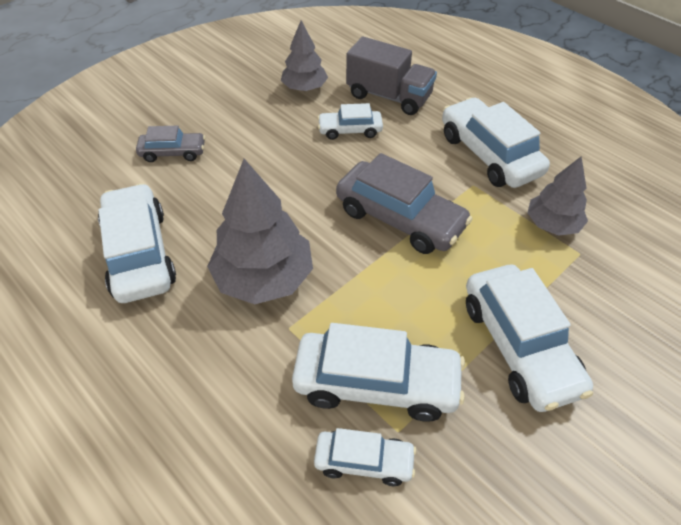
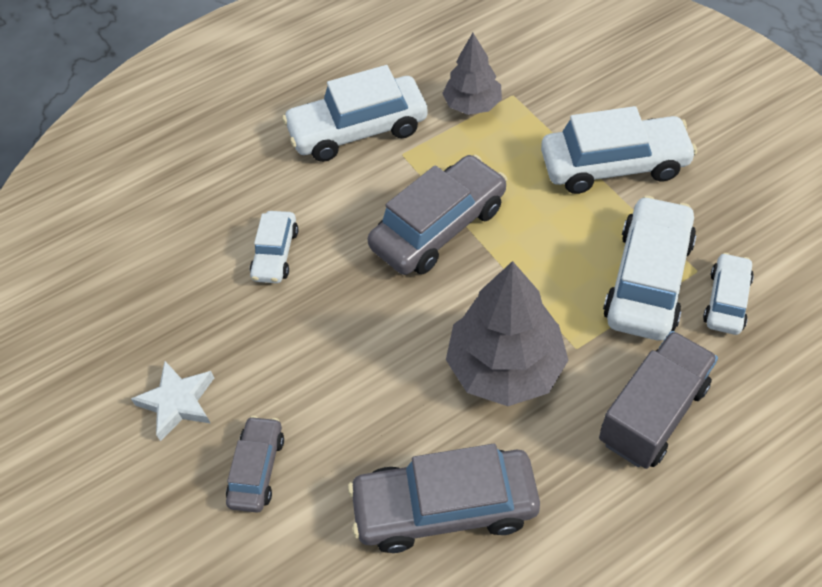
camera: 75 degrees left, 5 degrees up
white car [98,183,176,303] -> grey car [348,444,540,553]
grey tree [281,20,328,91] -> none
grey truck [346,37,437,115] -> grey truck moved to [599,331,718,469]
none -> white star [131,361,214,441]

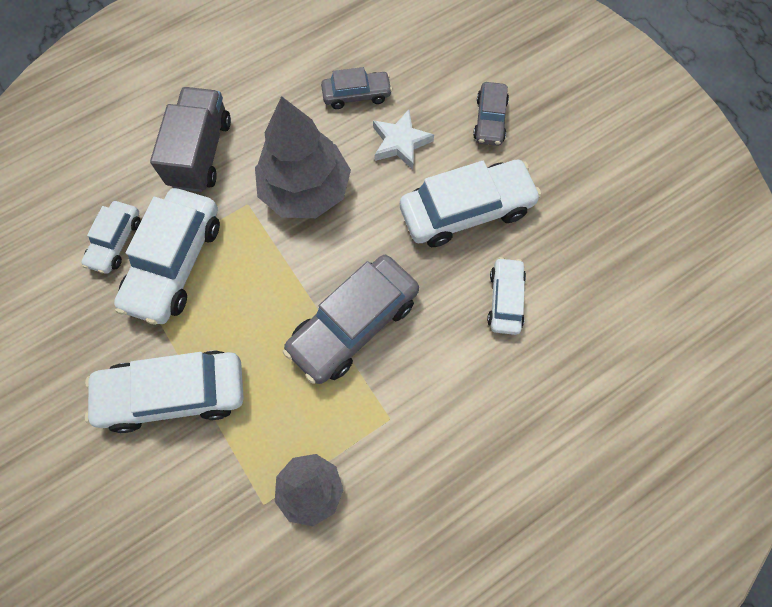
camera: 175 degrees right, 15 degrees up
white star [131,361,214,441] -> white star moved to [373,109,434,170]
white car [282,65,428,162] -> white car moved to [400,160,541,247]
grey car [348,444,540,553] -> grey car [321,67,392,109], size x0.55
grey truck [599,331,718,469] -> grey truck turned 150 degrees clockwise [150,87,231,192]

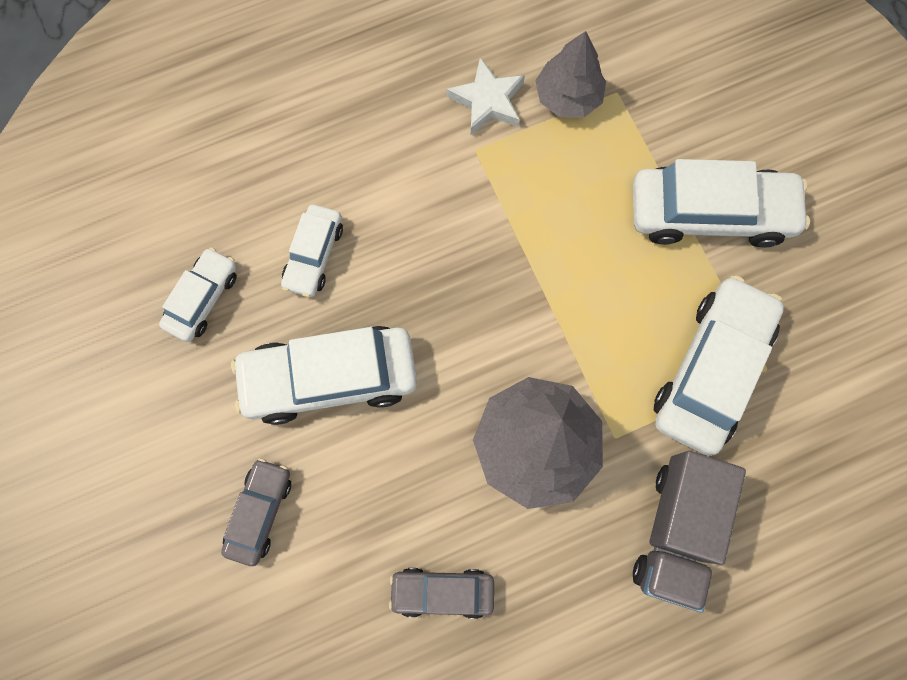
camera: 170 degrees left, 5 degrees up
white car [81,201,141,274] -> white car moved to [159,248,237,342]
grey car [283,255,419,384] -> none
white star [373,109,434,170] -> white star moved to [447,57,525,135]

